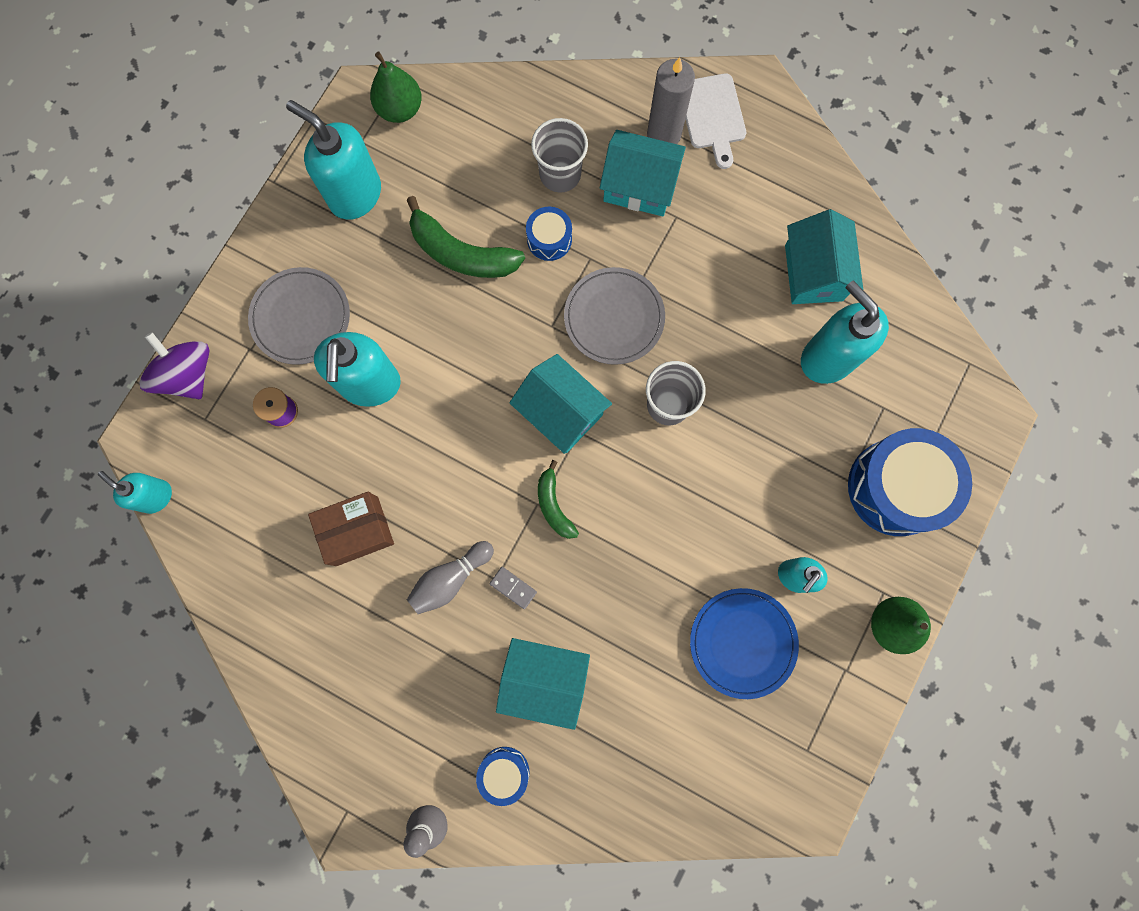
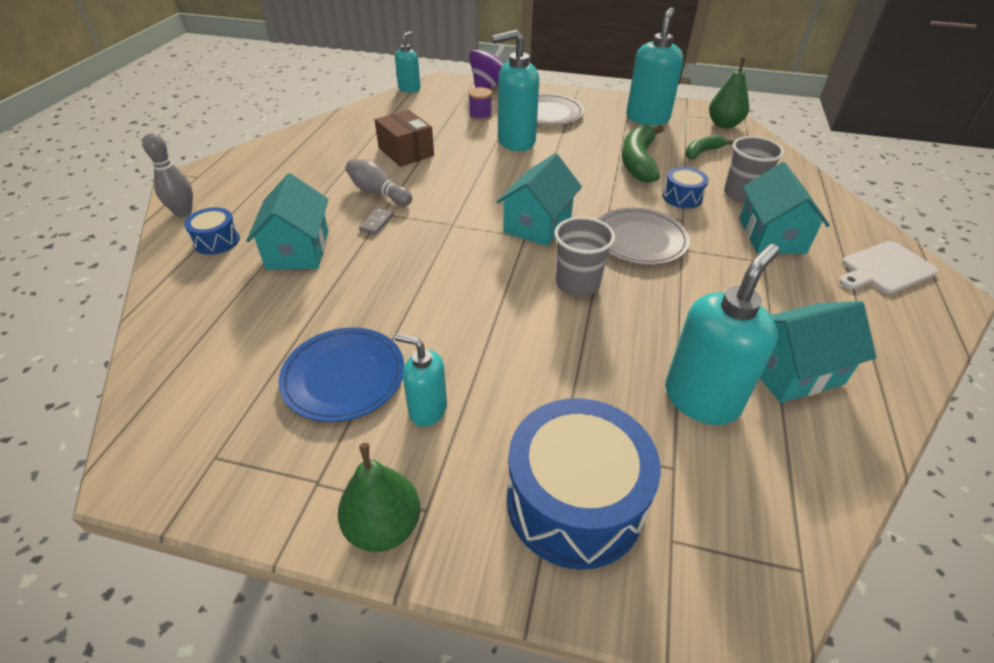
camera: 75 degrees right, 35 degrees down
green banana [538,460,579,539] -> green banana moved to [685,135,734,160]
grey candle [647,57,695,144] -> none

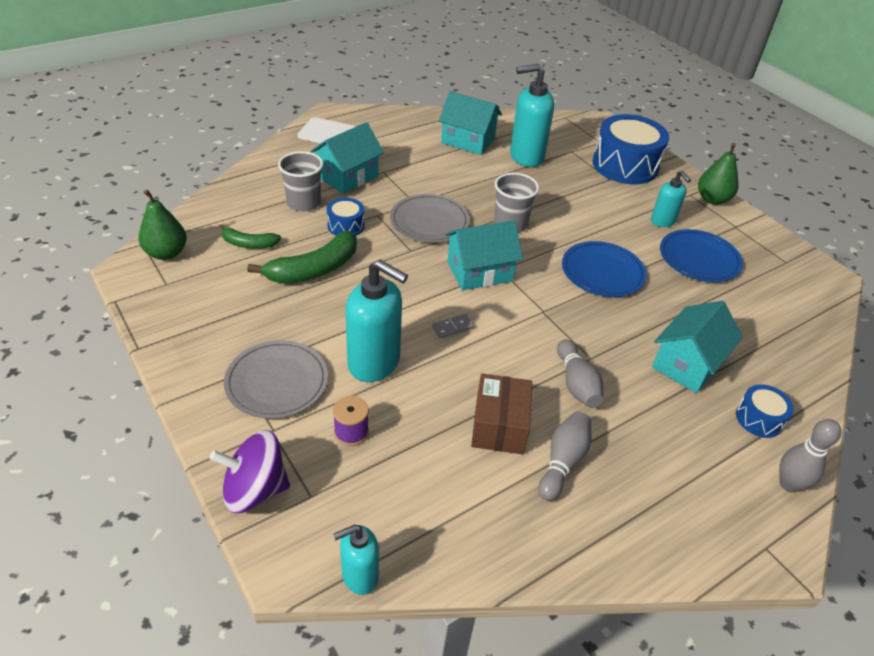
camera: 140 degrees left, 0 degrees up
grey domino [359,208,394,235] -> grey domino moved to [432,314,474,338]
turquoise soap dispenser [626,8,683,125] -> none
none -> grey bowling pin [538,411,591,501]
none -> blue plate [562,241,647,297]

